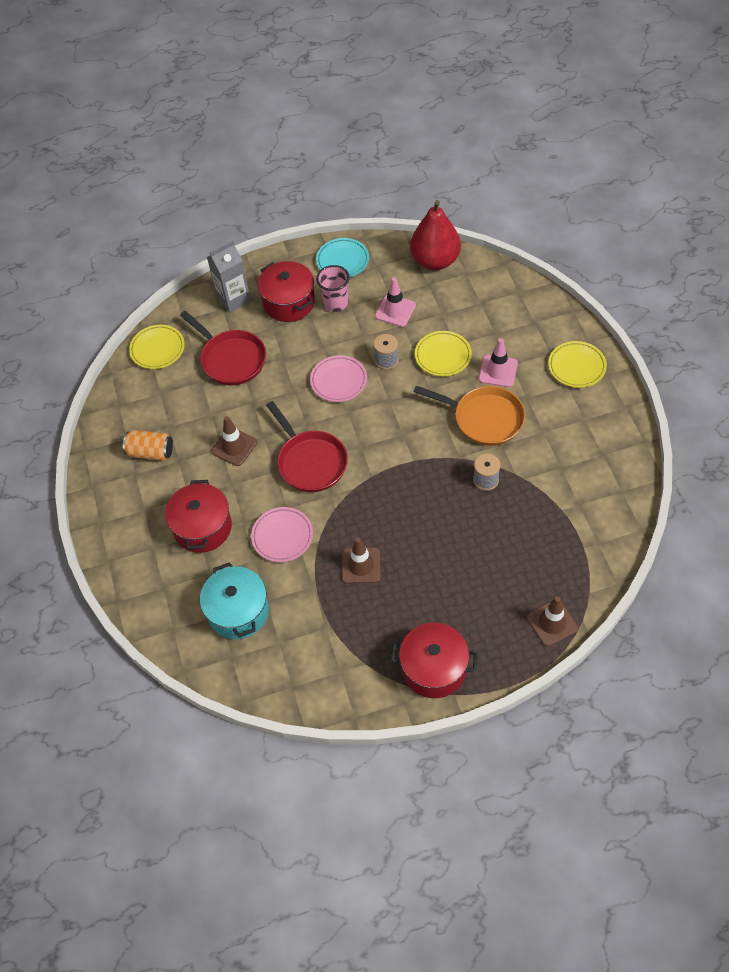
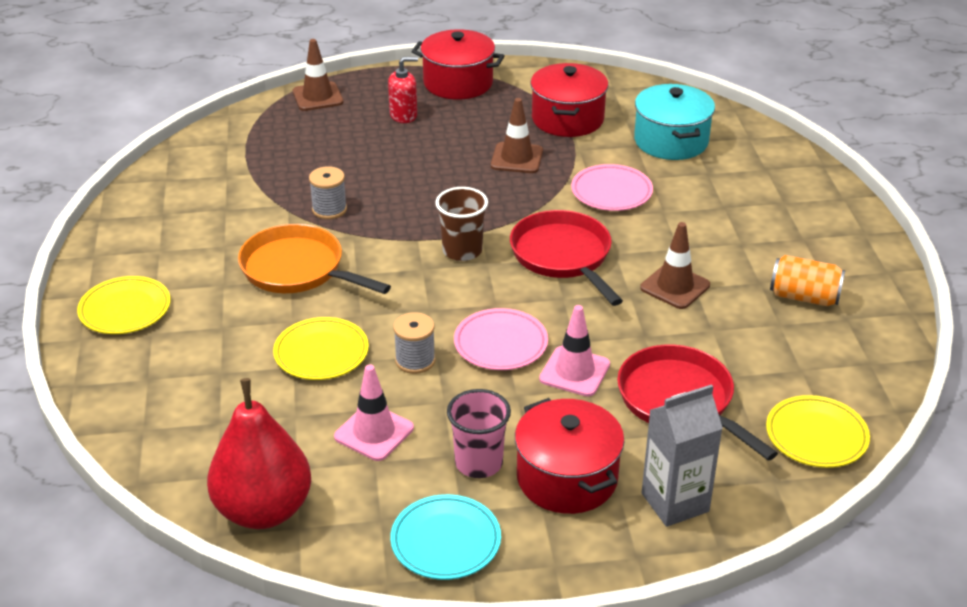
camera: 175 degrees left, 20 degrees down
red pot [165,480,232,553] -> red pot moved to [531,63,608,137]
pink traffic cone [479,338,518,387] -> pink traffic cone moved to [539,305,610,396]
none -> red soap dispenser [388,57,418,123]
none -> brown cup [435,187,488,261]

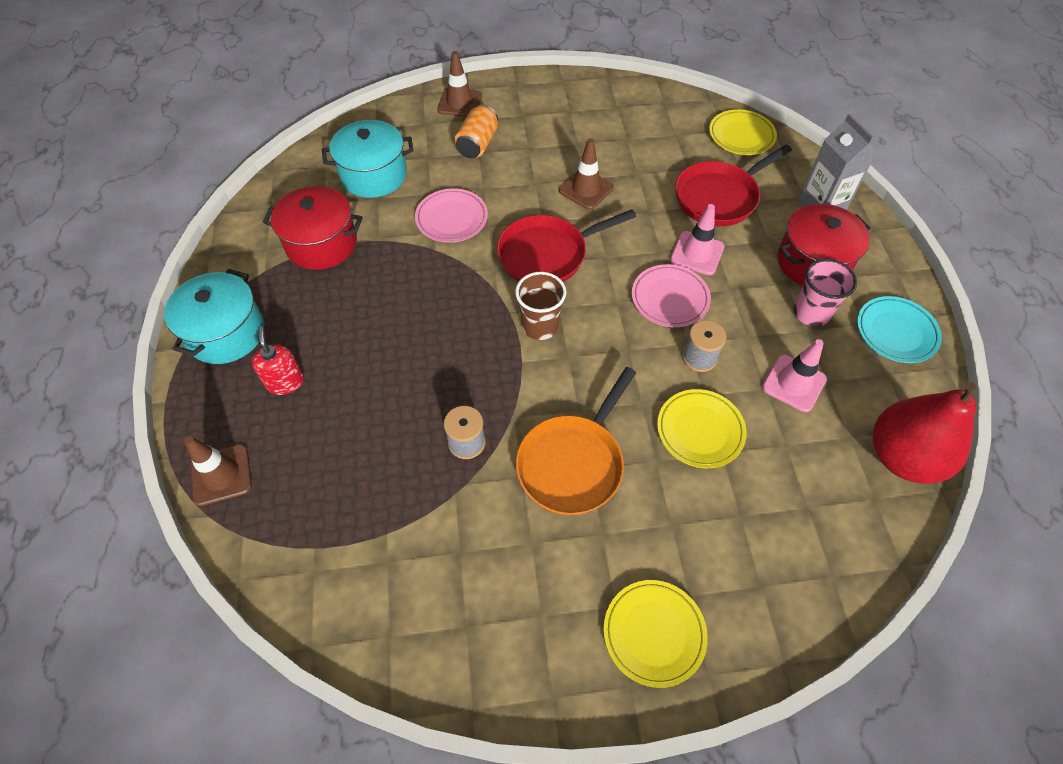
camera: 90 degrees left, 20 degrees up
red pot [411,29,504,100] -> turquoise pot [164,269,264,364]
brown traffic cone [491,98,543,173] -> brown traffic cone moved to [437,51,482,117]
orange can [770,255,845,306] -> orange can moved to [455,104,498,158]

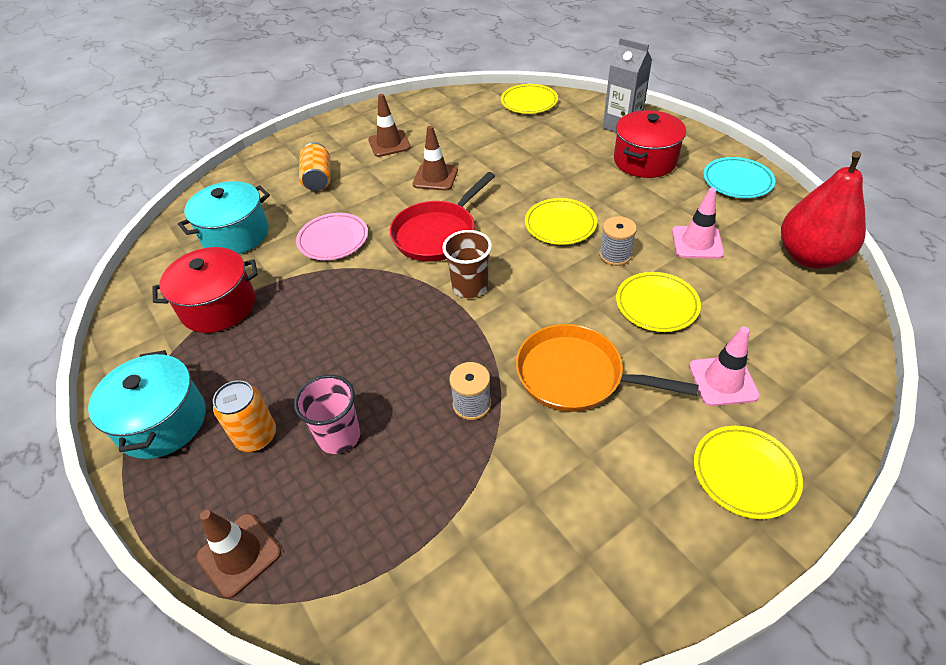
camera: 25 degrees left, 10 degrees down
red soap dispenser [252,327,304,395] -> orange can [213,380,276,452]
brown traffic cone [437,51,482,117] -> brown traffic cone moved to [368,94,411,157]
orange pan [516,367,636,515] -> orange pan turned 105 degrees clockwise [516,324,699,412]
pink plate [632,264,711,327] -> yellow plate [525,198,597,245]
pink traffic cone [670,204,725,275] -> pink traffic cone moved to [689,326,760,406]
red pan [675,144,792,226] -> none
pink cup [794,259,857,327] -> pink cup moved to [294,375,361,454]

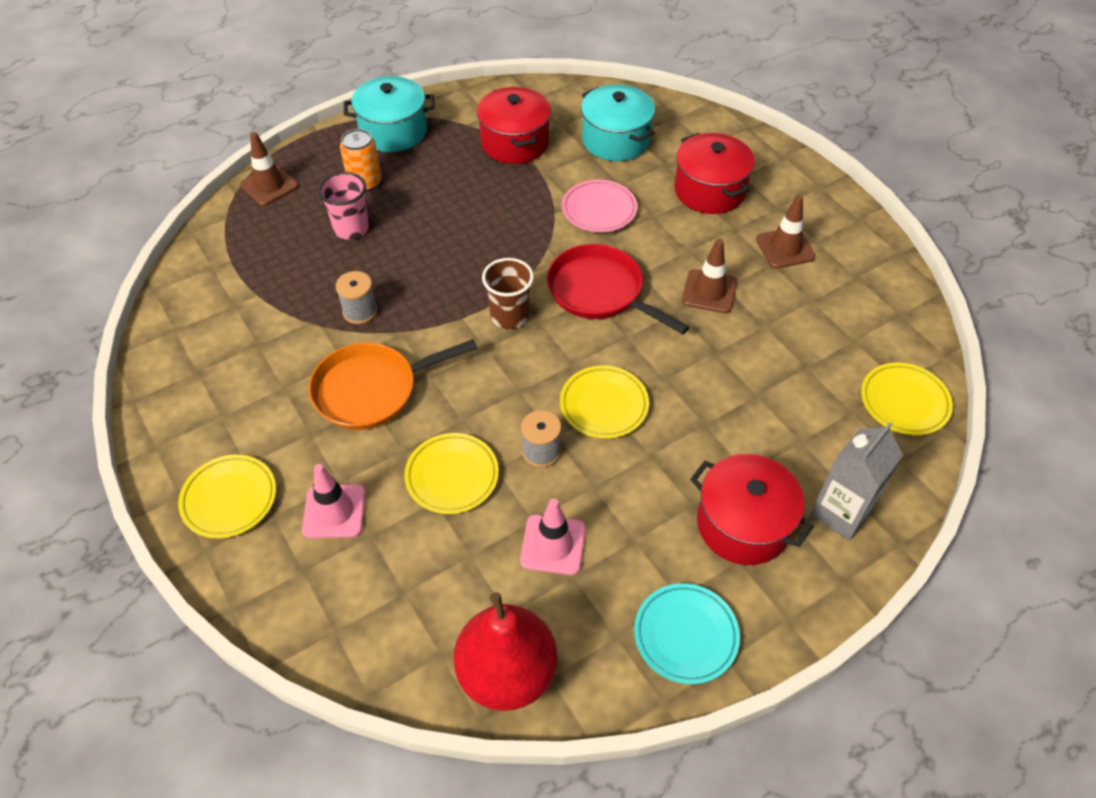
camera: 90 degrees right, 5 degrees up
orange can [299,142,331,191] -> red pot [674,133,755,214]
orange pan [516,324,699,412] -> orange pan turned 135 degrees counterclockwise [309,339,477,430]

